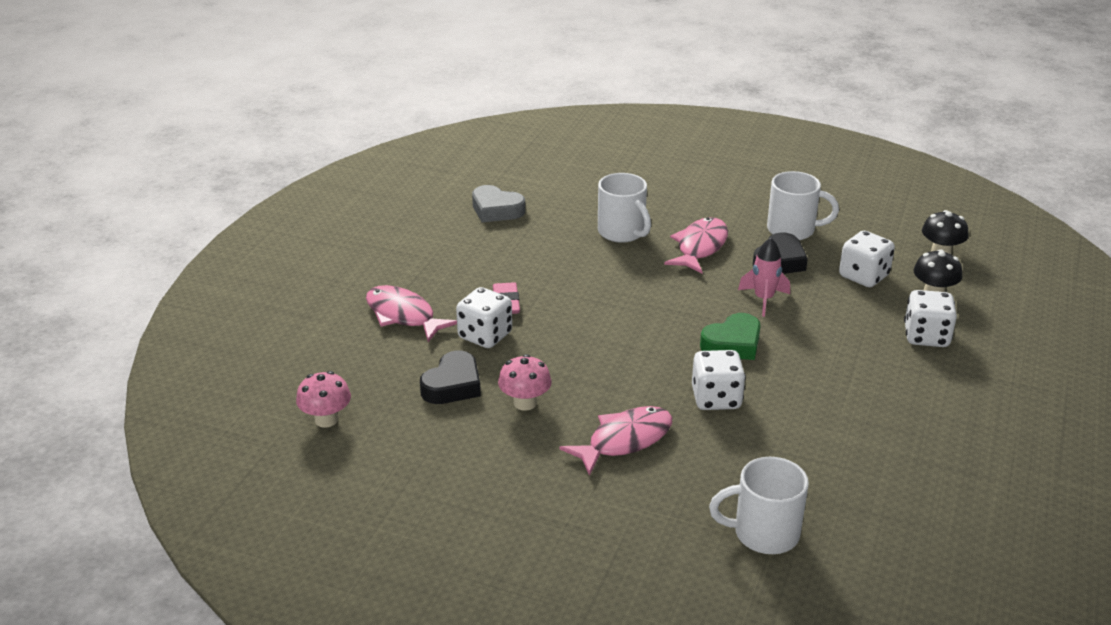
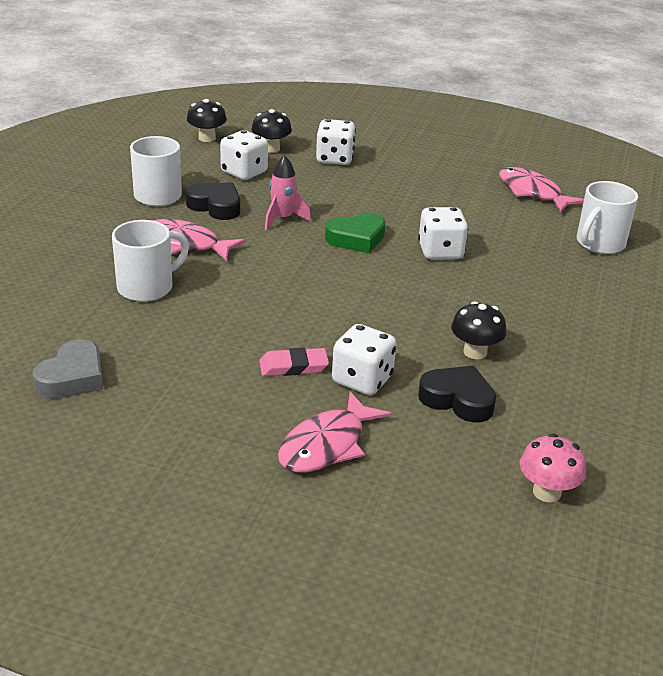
camera: 95 degrees left, 0 degrees up
pink mushroom [498,354,552,411] -> black mushroom [451,301,507,359]
pink fish [559,406,672,476] -> pink fish moved to [499,167,584,213]
green heart [700,313,761,360] -> green heart turned 105 degrees clockwise [325,213,385,253]
white mug [709,457,809,554] -> white mug turned 45 degrees clockwise [576,181,638,254]

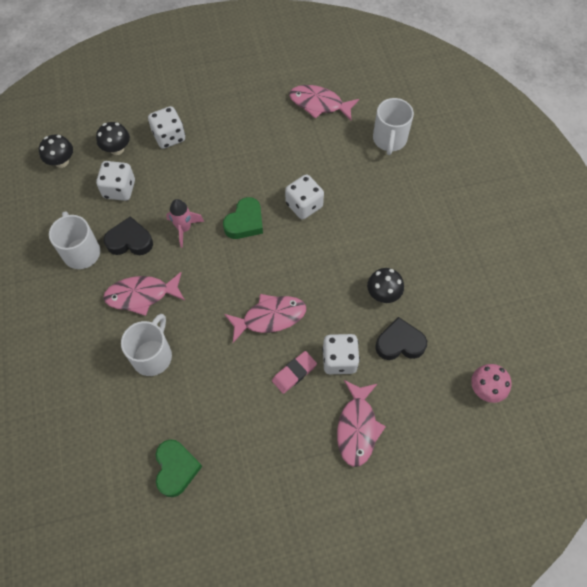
camera: 30 degrees left, 30 degrees up
grey heart [32,339,103,399] -> green heart [156,439,202,497]
none -> pink fish [224,294,306,343]

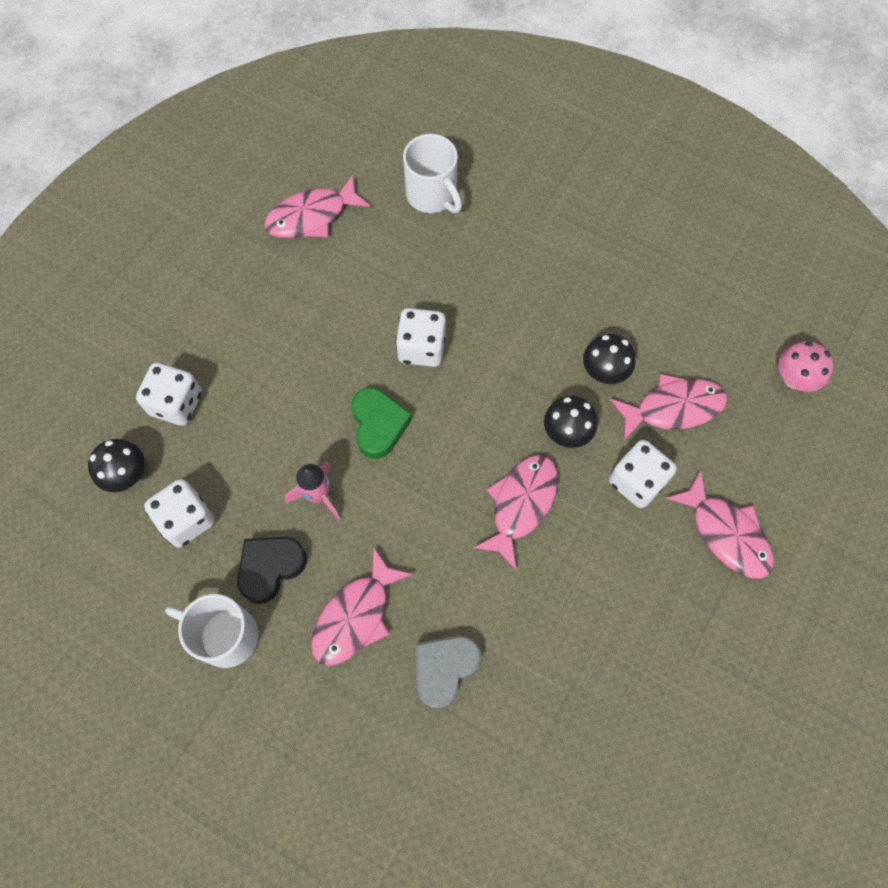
camera: 45 degrees left, 5 degrees up
black mushroom [39,135,73,168] -> black mushroom moved to [544,396,598,448]
white mug [121,314,172,376] -> grey heart [416,636,481,709]
green heart [156,439,202,497] -> none
pink eraser [272,351,317,394] -> none
black heart [375,317,427,360] -> pink fish [610,373,727,441]

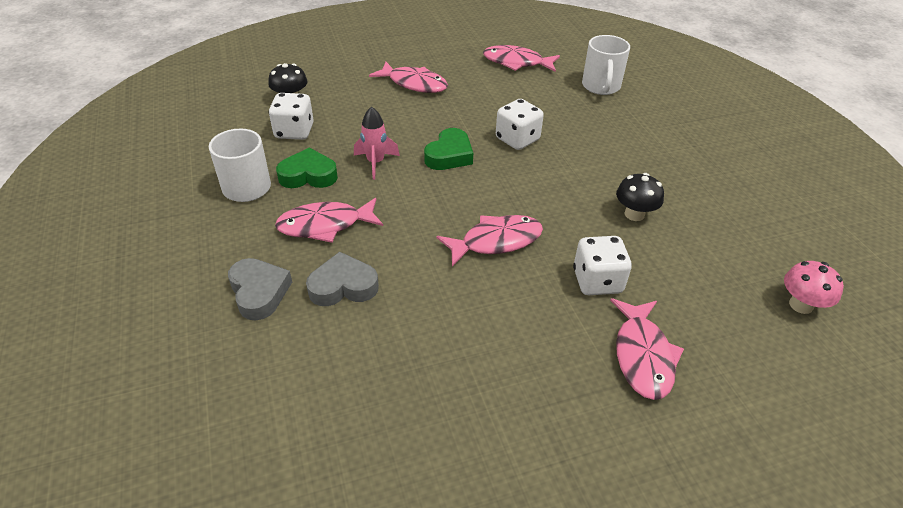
camera: 40 degrees right, 25 degrees down
white dice [136,363,202,426] -> none
black heart [237,537,307,604] -> green heart [276,148,338,188]
black mushroom [544,396,598,448] -> none
pink fish [610,373,727,441] -> pink fish moved to [369,62,448,93]
none -> grey heart [228,258,292,320]

